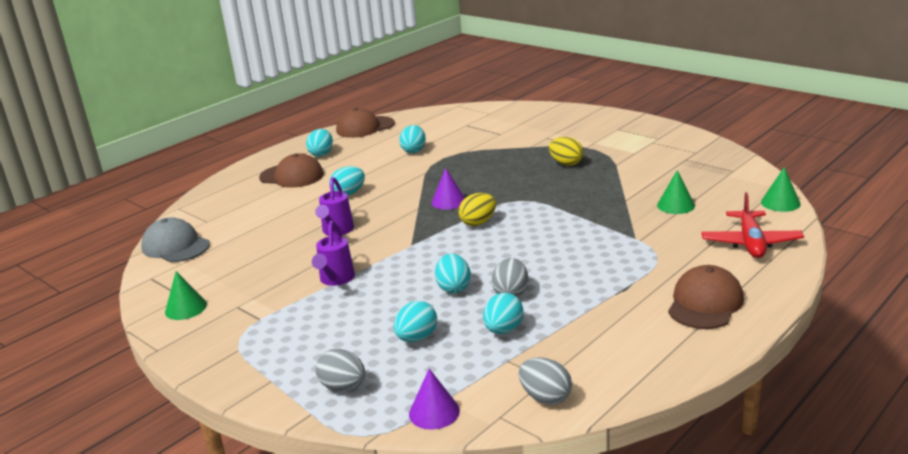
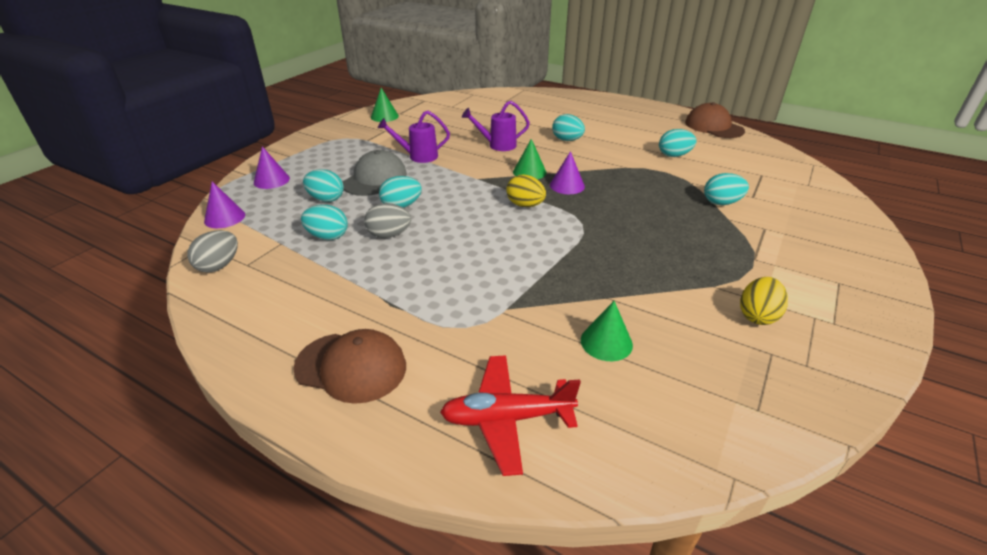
camera: 75 degrees right, 10 degrees up
grey cap [141,217,210,262] -> grey cap moved to [343,150,407,196]
brown cap [259,153,324,188] -> none
turquoise egg [306,129,333,157] -> turquoise egg moved to [704,173,749,205]
grey egg [316,349,365,391] -> purple cone [254,146,290,189]
yellow egg [549,137,583,166] -> yellow egg moved to [740,277,788,325]
green cone [761,167,801,212] -> green cone moved to [513,139,547,179]

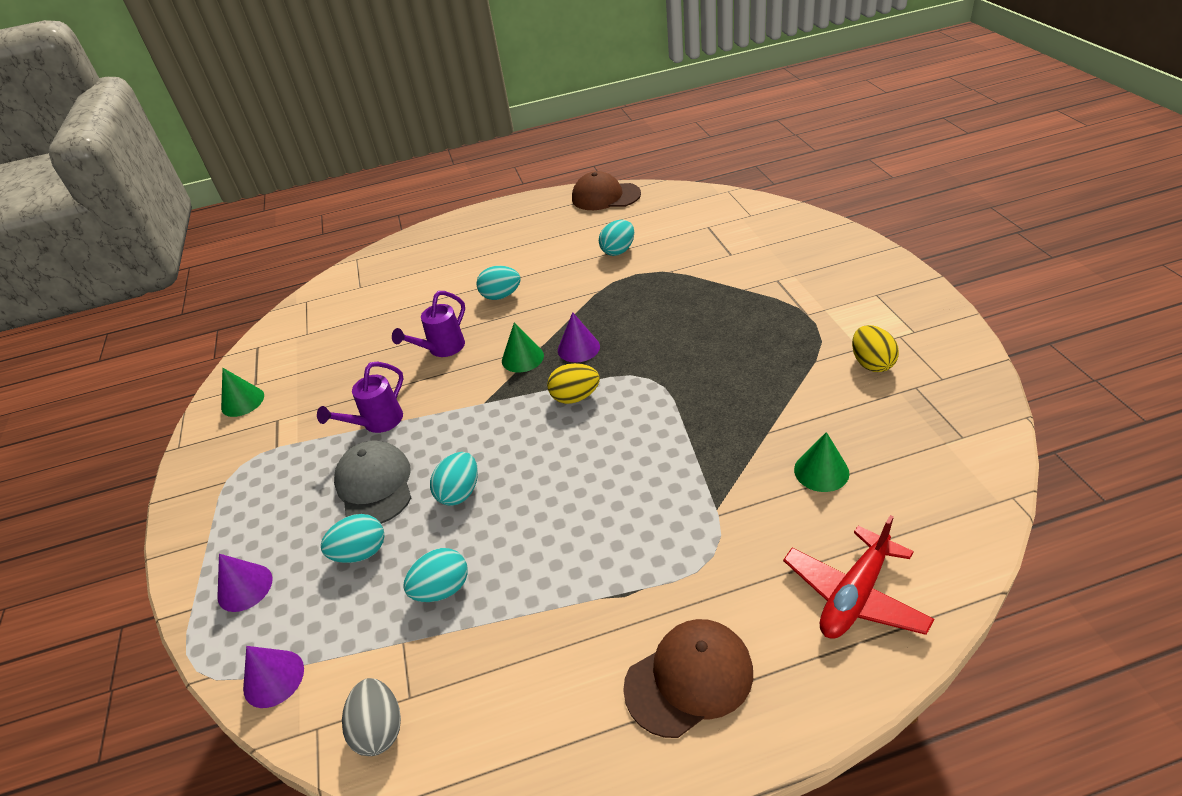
camera: 40 degrees left, 5 degrees up
grey egg [364,203,411,238] -> none
turquoise egg [704,173,749,205] -> none

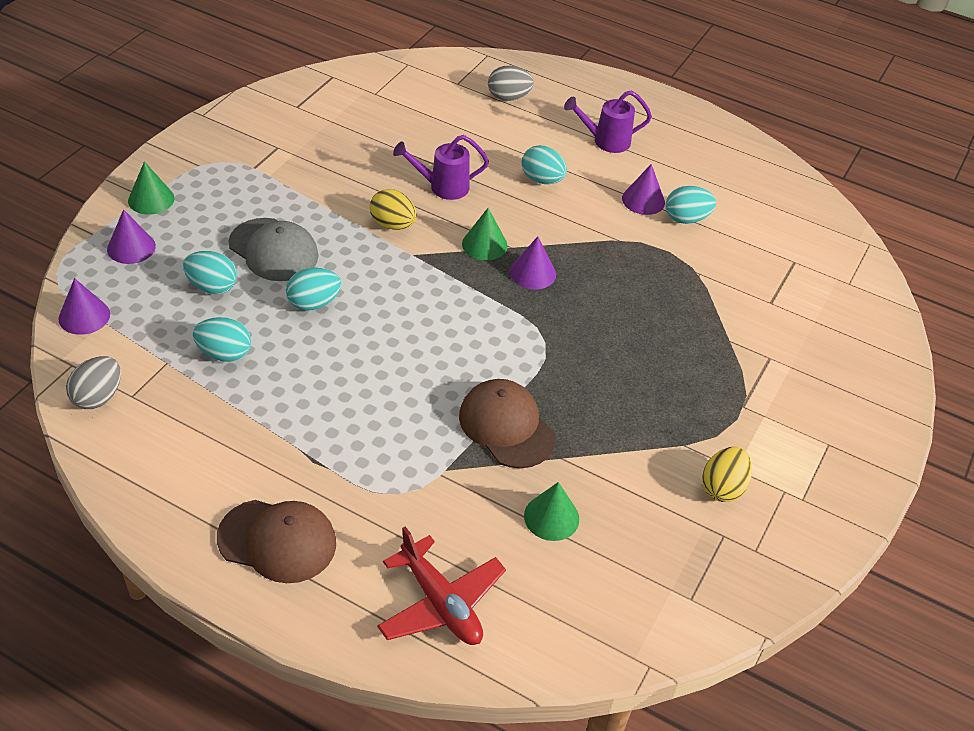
camera: 35 degrees right, 5 degrees up
green cone [221,368,264,417] -> green cone moved to [128,161,174,215]
purple watering can [317,362,404,433] -> purple watering can moved to [564,90,652,153]
grey cap [334,440,411,524] -> grey cap turned 105 degrees clockwise [229,218,319,281]
yellow egg [547,363,600,404] -> yellow egg moved to [370,189,417,230]
brown cap [572,171,641,210] -> brown cap moved to [459,379,556,468]
red plane [783,515,934,639] -> red plane turned 120 degrees counterclockwise [377,526,506,645]
none -> grey egg [488,66,534,101]
none -> purple cone [622,164,665,215]

